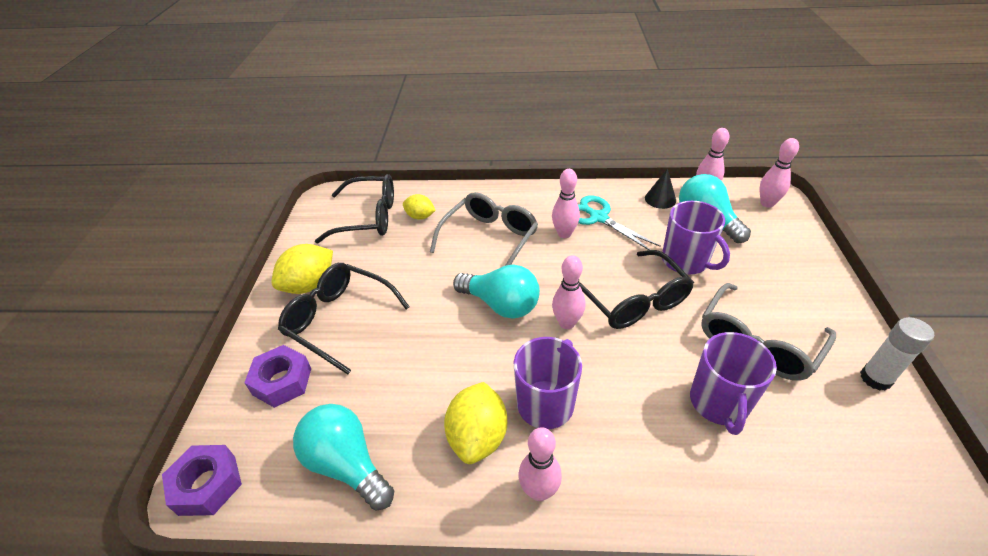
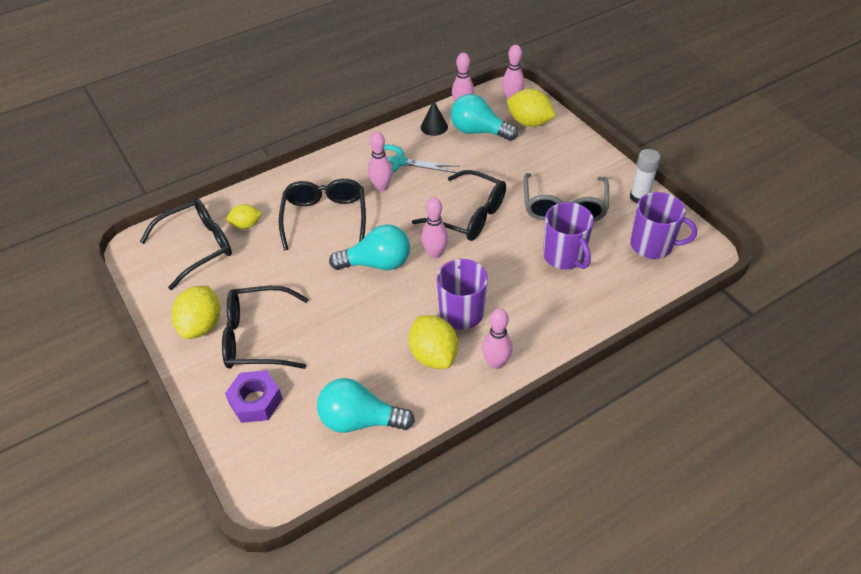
camera: 35 degrees left, 5 degrees up
purple nut [162,445,242,516] -> none
grey glasses [430,192,538,266] -> black glasses [279,179,366,251]
purple mug [662,201,730,275] -> purple mug moved to [630,192,697,259]
none -> yellow lemon [507,89,556,127]

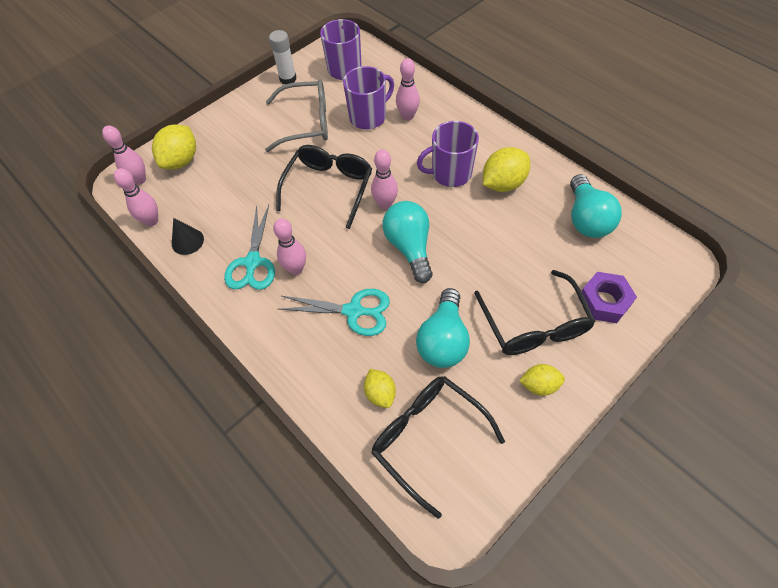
camera: 100 degrees left, 10 degrees up
yellow lemon [171,286,220,339] -> yellow lemon [519,364,565,396], size x0.61
black glasses [279,179,366,251] -> turquoise scissors [279,289,390,336]
turquoise light bulb [451,94,518,141] -> turquoise light bulb moved to [416,288,470,368]
pink bowling pin [482,308,513,369] -> pink bowling pin moved to [396,58,420,121]

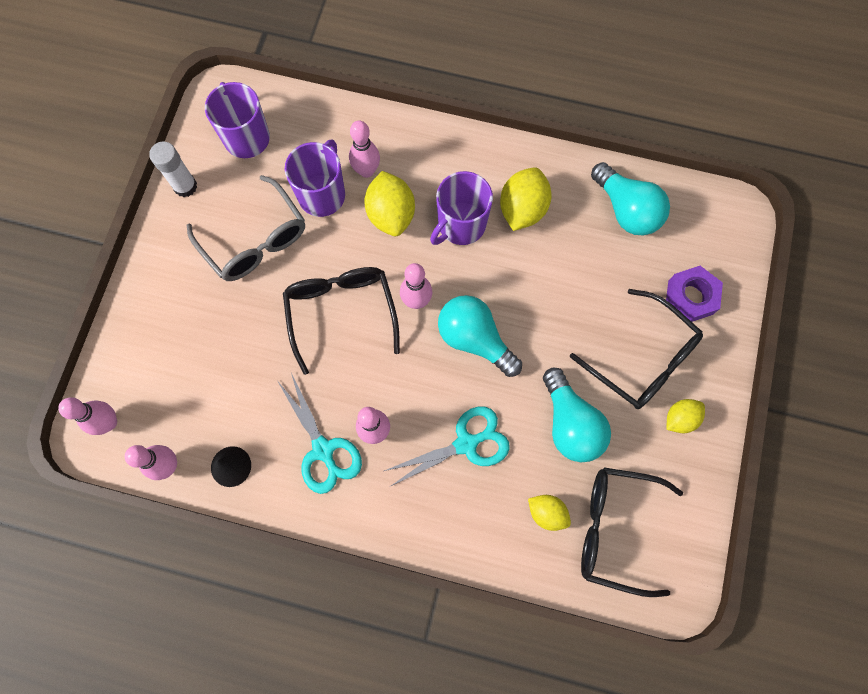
camera: 35 degrees left, 15 degrees up
yellow lemon [152,124,196,169] -> yellow lemon moved to [364,171,415,236]
grey glasses [265,79,328,152] -> grey glasses turned 90 degrees clockwise [187,175,305,281]

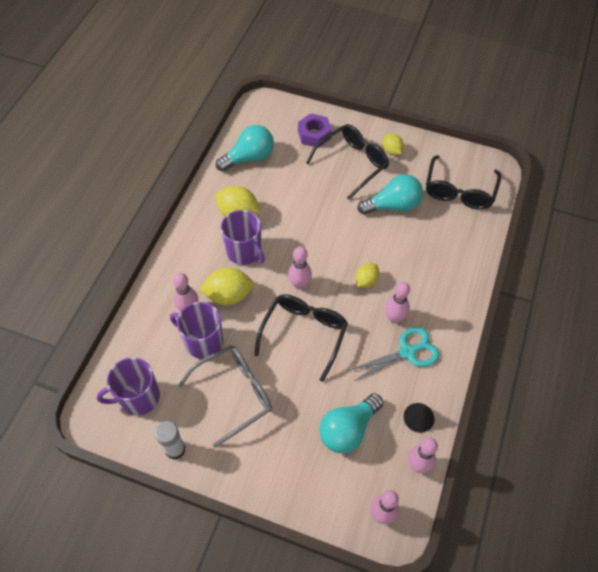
camera: 85 degrees left, 15 degrees down
black glasses [283,267,400,375] -> black glasses turned 120 degrees clockwise [254,294,348,382]
turquoise scissors [384,407,510,486] -> none
turquoise light bulb [438,295,522,377] -> turquoise light bulb moved to [319,393,384,453]
yellow lemon [528,495,571,531] -> yellow lemon moved to [356,263,380,288]

